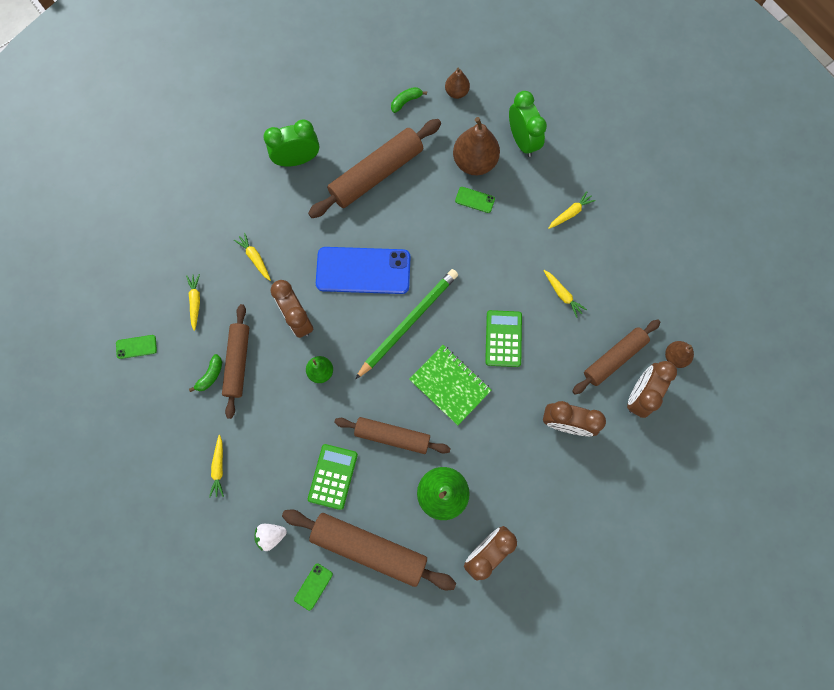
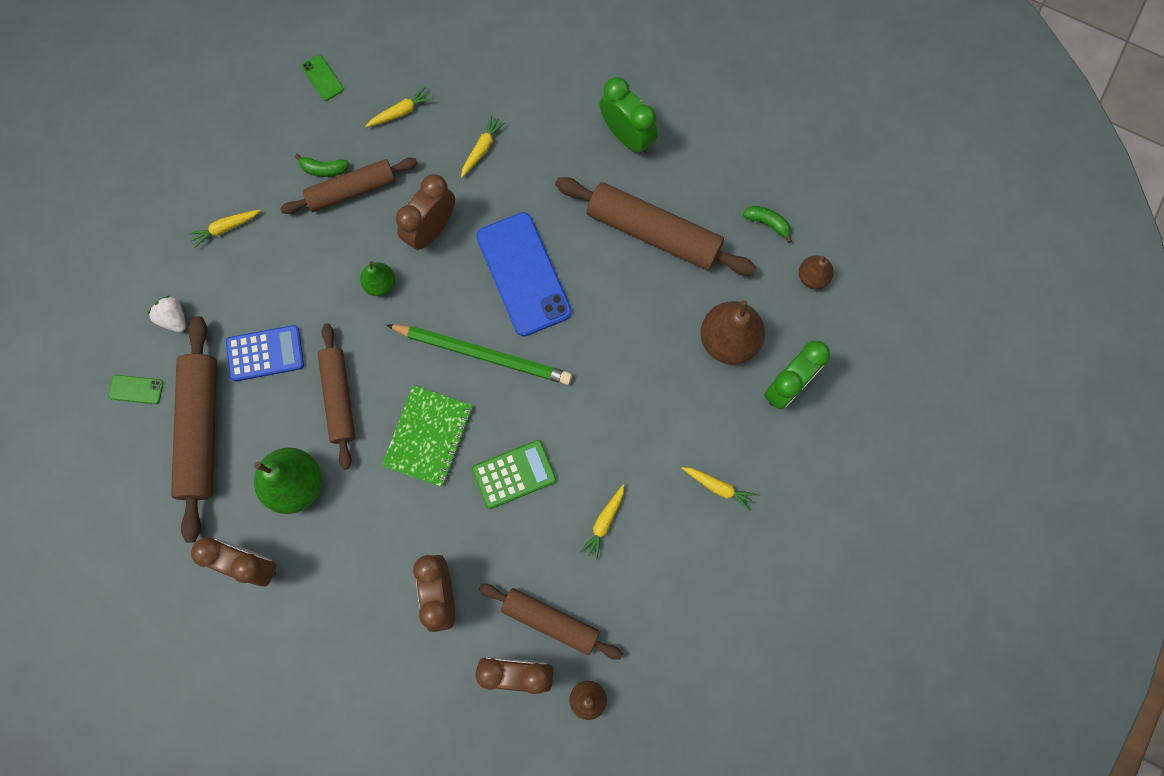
camera: 65 degrees right, 0 degrees up
green calculator [308,444,358,510] -> blue calculator [226,325,304,382]
green phone [455,187,495,213] -> none

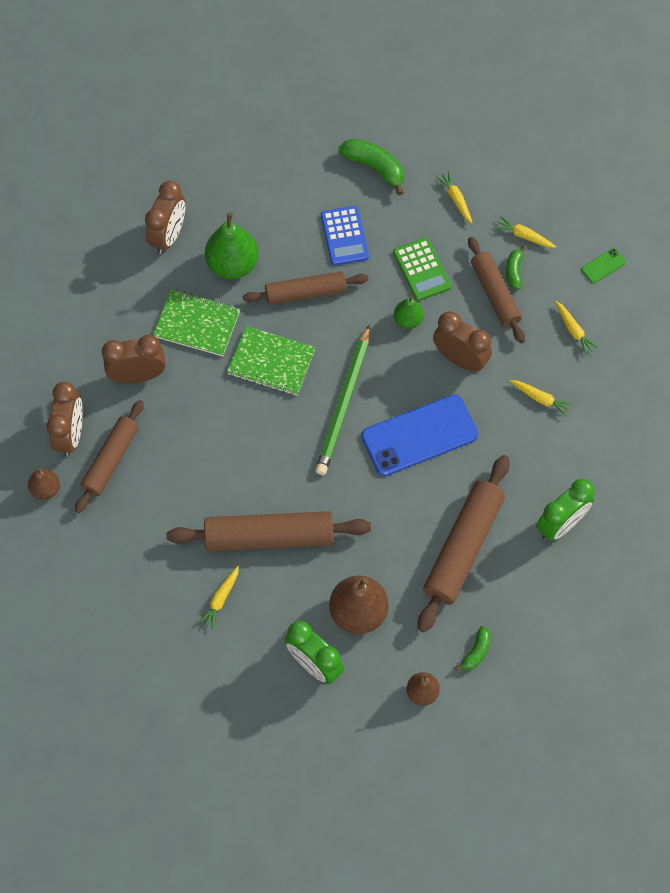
camera: 90 degrees right, 10 degrees down
green phone [108,375,163,404] -> none
white strawberry [148,296,186,332] -> green banana [339,139,404,196]
brown rolling pin [171,316,217,543] -> brown rolling pin moved to [167,511,371,551]
green calculator [472,440,556,509] -> green calculator moved to [393,238,451,301]
yellow carrot [580,485,624,560] -> yellow carrot moved to [494,216,556,248]
none -> green notebook [153,289,240,356]

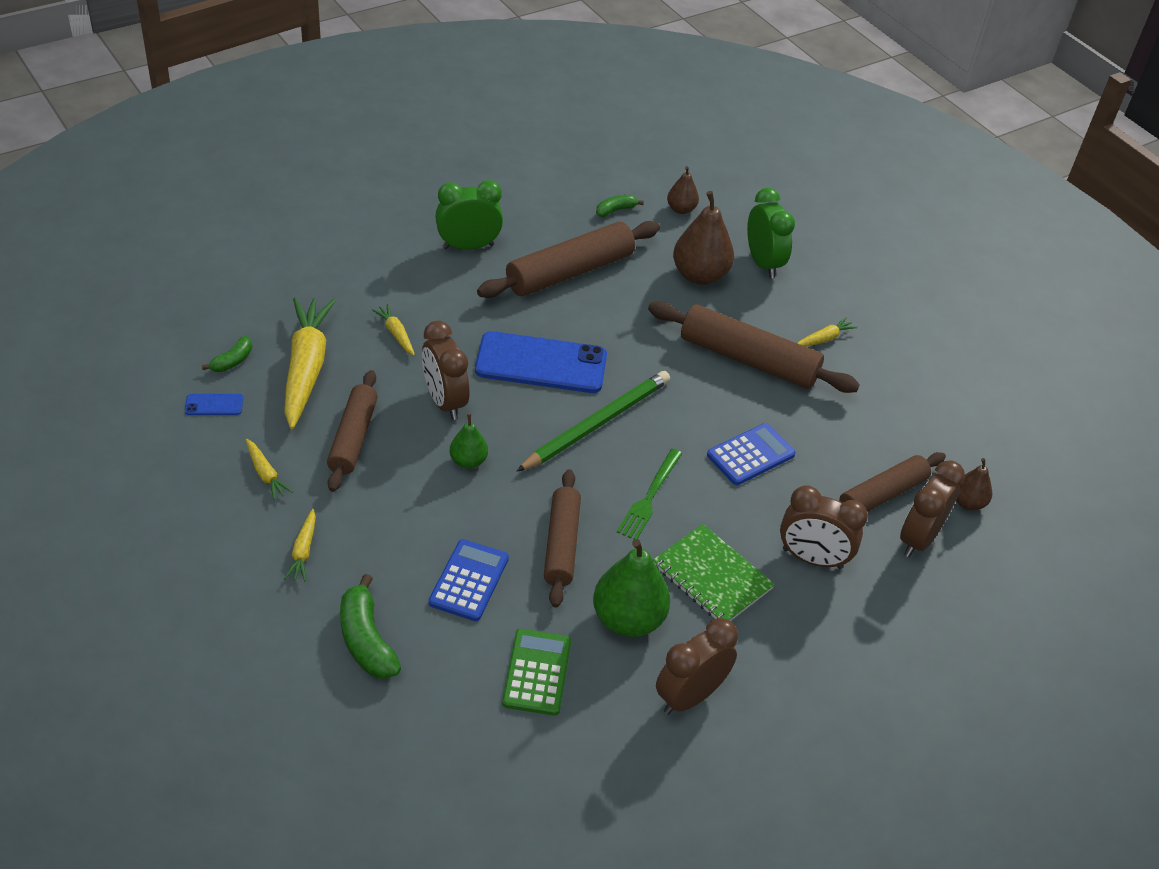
camera: 155 degrees left, 20 degrees down
green notebook [227,326,316,396] -> green fork [617,449,682,540]
brown rolling pin [243,271,369,305] -> brown rolling pin turned 75 degrees clockwise [544,469,581,608]
green calculator [393,238,451,301] -> green calculator moved to [502,629,571,716]
green banana [506,246,526,290] -> green banana moved to [202,336,253,372]
yellow carrot [555,301,598,355] -> yellow carrot [284,297,335,429], size x2.26
green phone [581,248,626,283] -> blue phone [185,394,243,415]
none -> blue calculator [707,423,796,485]

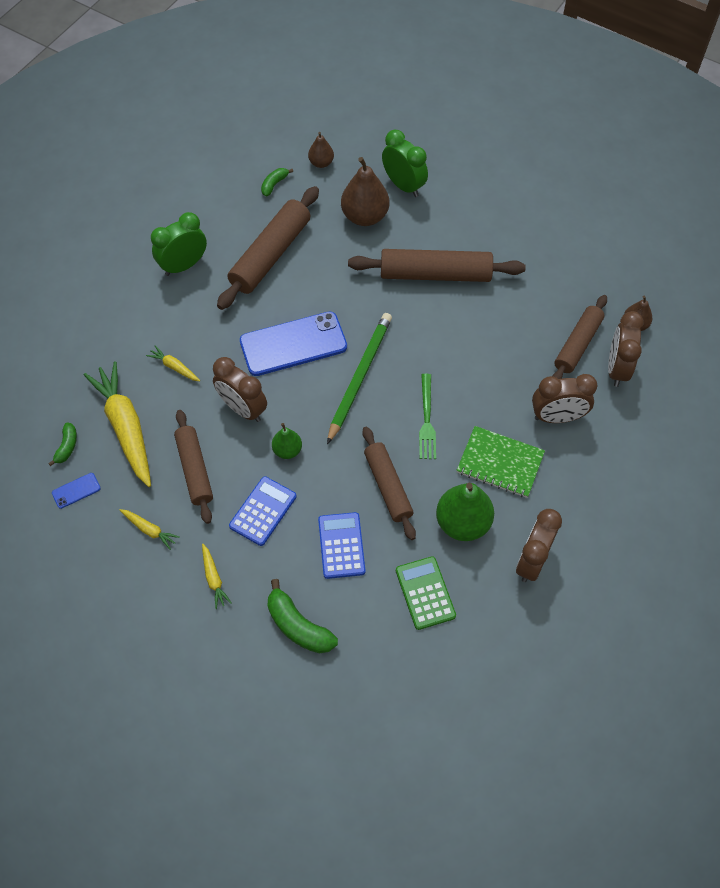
camera: 20 degrees left, 15 degrees up
blue calculator [707,423,796,485] -> blue calculator moved to [229,476,297,546]
yellow carrot [797,317,858,347] -> none

